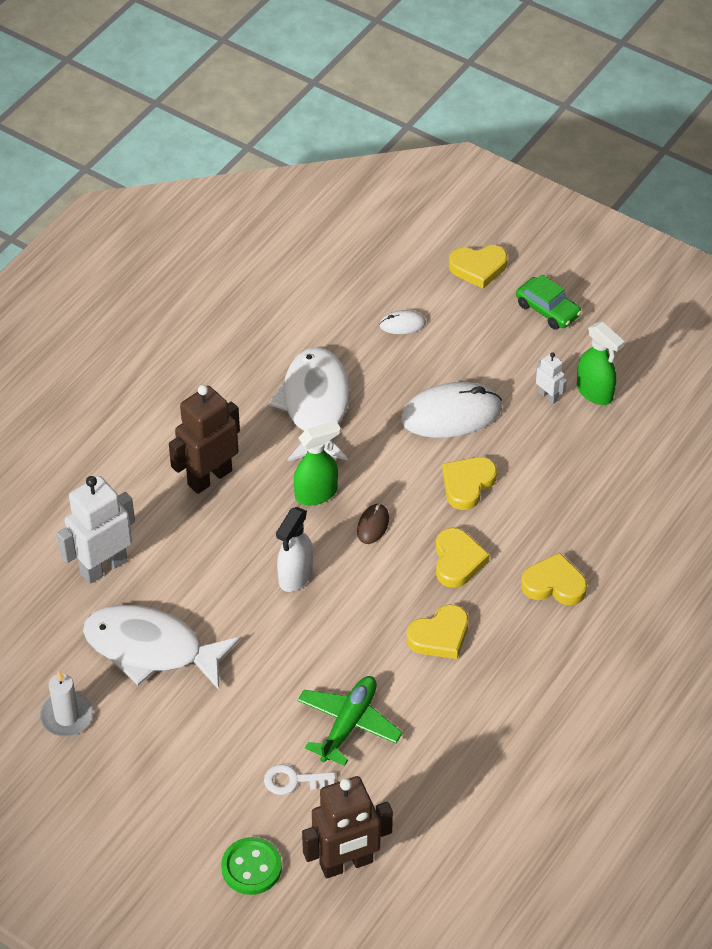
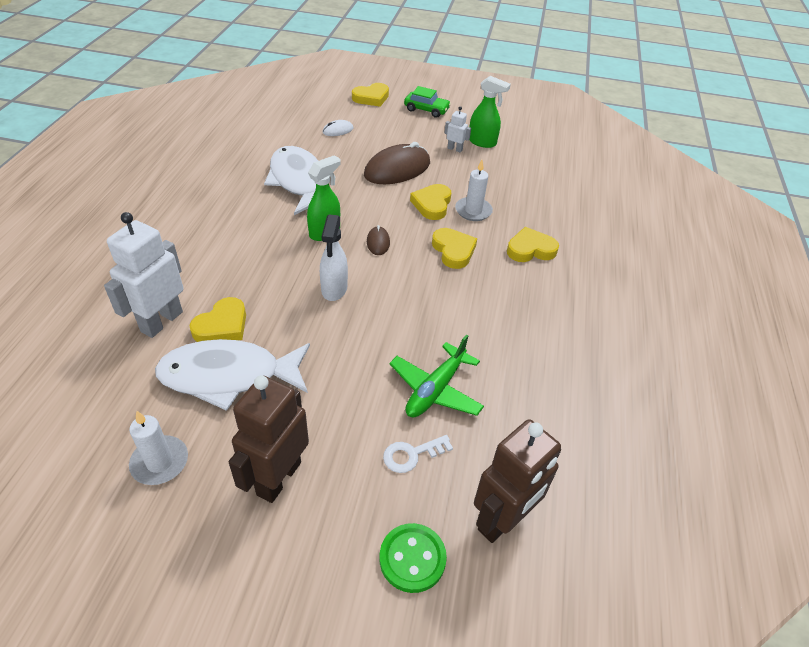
camera: 25 degrees left, 5 degrees down
brown robot [169,385,240,494] -> brown robot moved to [229,375,309,503]
green plane [297,676,403,766] -> green plane turned 150 degrees counterclockwise [389,334,484,418]
white mouse [401,382,502,438] -> brown mouse [364,142,430,184]
yellow heart [407,604,469,659] -> yellow heart moved to [190,297,246,342]
none -> white candle [455,160,493,221]

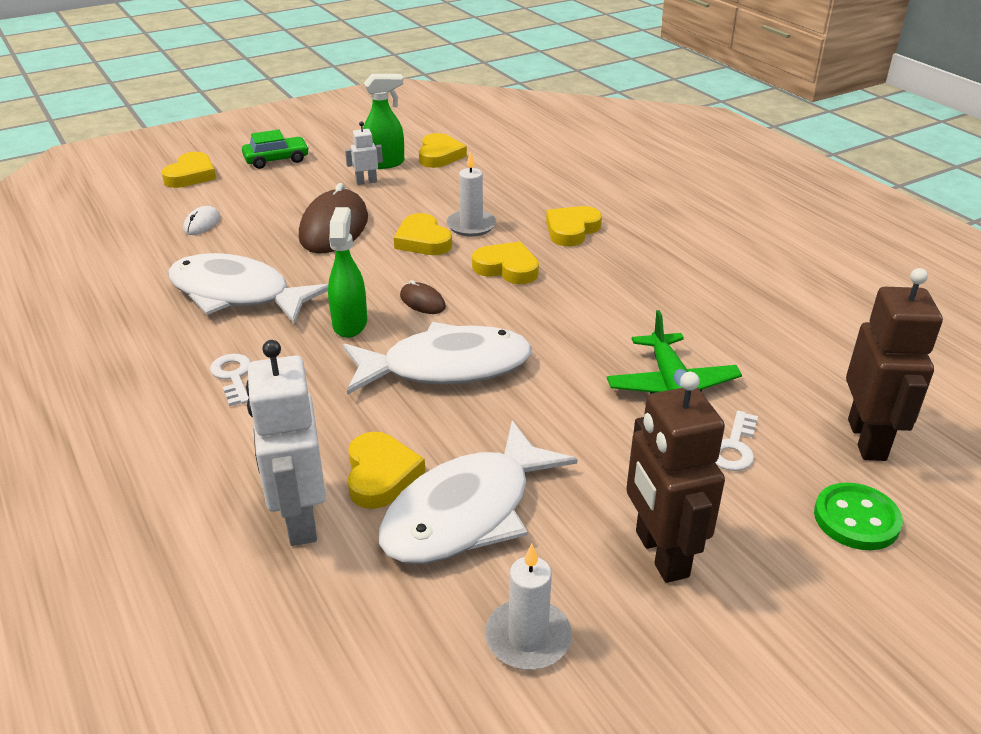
camera: 40 degrees left, 10 degrees down
white spray bottle [320,214,348,301] -> white fish [343,322,532,395]
none -> white key [210,354,251,406]
none -> yellow heart [419,133,467,168]

